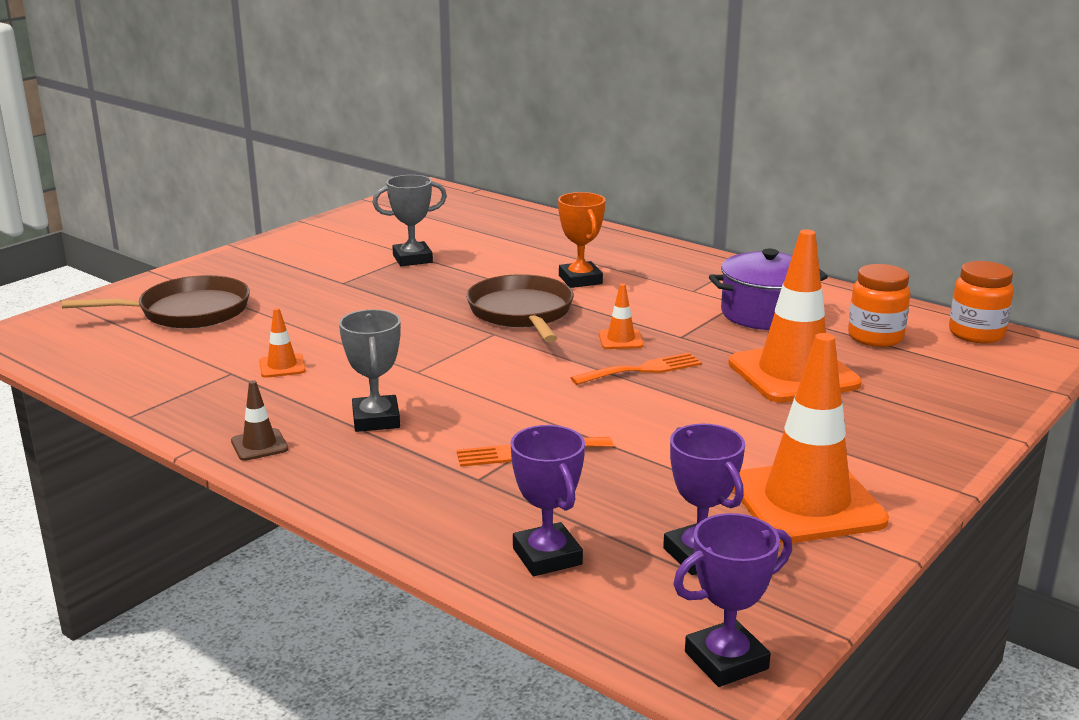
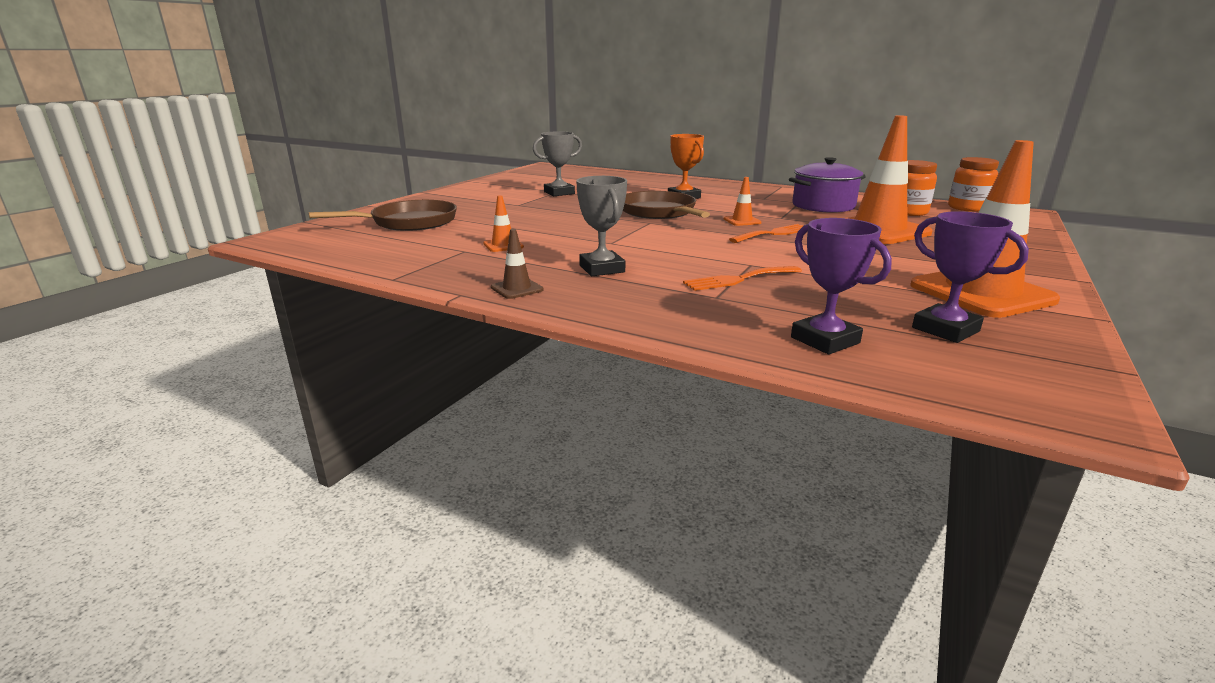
camera: 10 degrees left, 0 degrees up
purple trophy [673,513,792,687] -> none

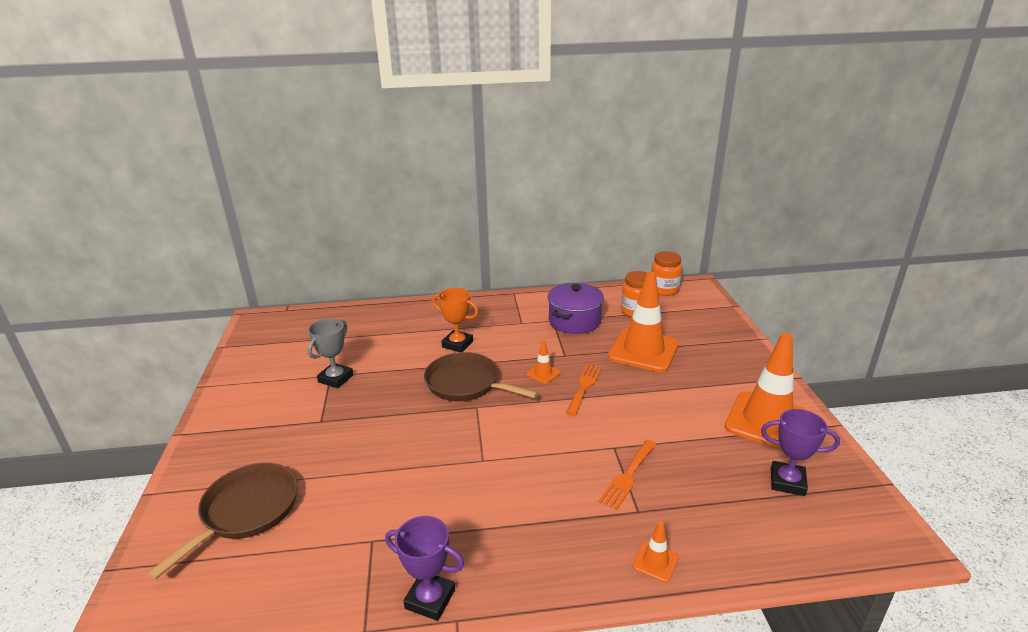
camera: 35 degrees left, 5 degrees up
orange traffic cone [483,195,524,252] -> orange traffic cone moved to [633,521,679,582]
brown traffic cone [491,229,544,299] -> none
grey trophy [576,176,627,276] -> none
purple trophy [791,218,892,354] -> purple trophy moved to [385,516,464,621]

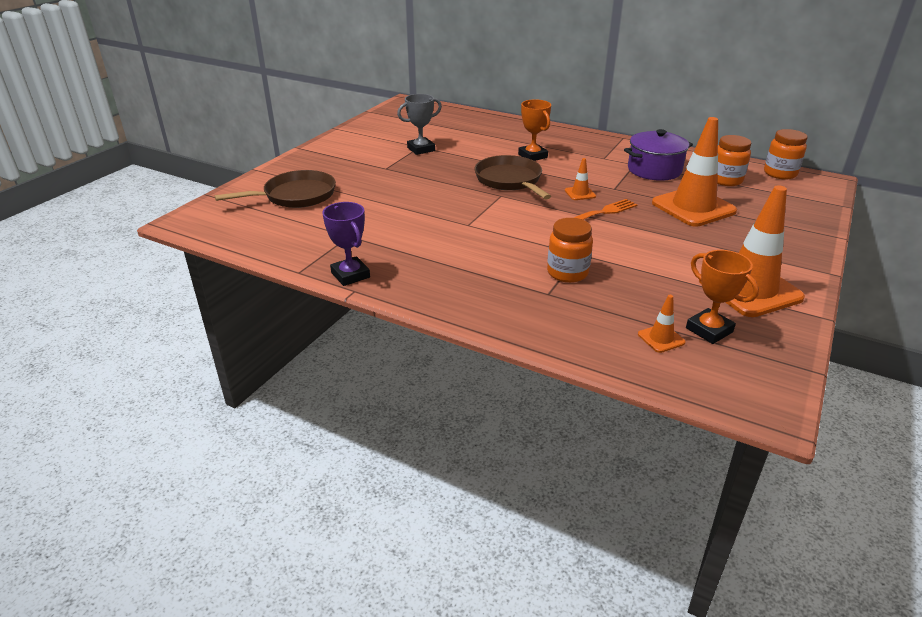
camera: 35 degrees right, 5 degrees up
orange fork [598,440,656,510] -> orange jar [547,218,593,283]
orange traffic cone [633,521,679,582] -> orange traffic cone moved to [638,295,685,353]
purple trophy [761,409,840,496] -> orange trophy [686,250,759,344]

